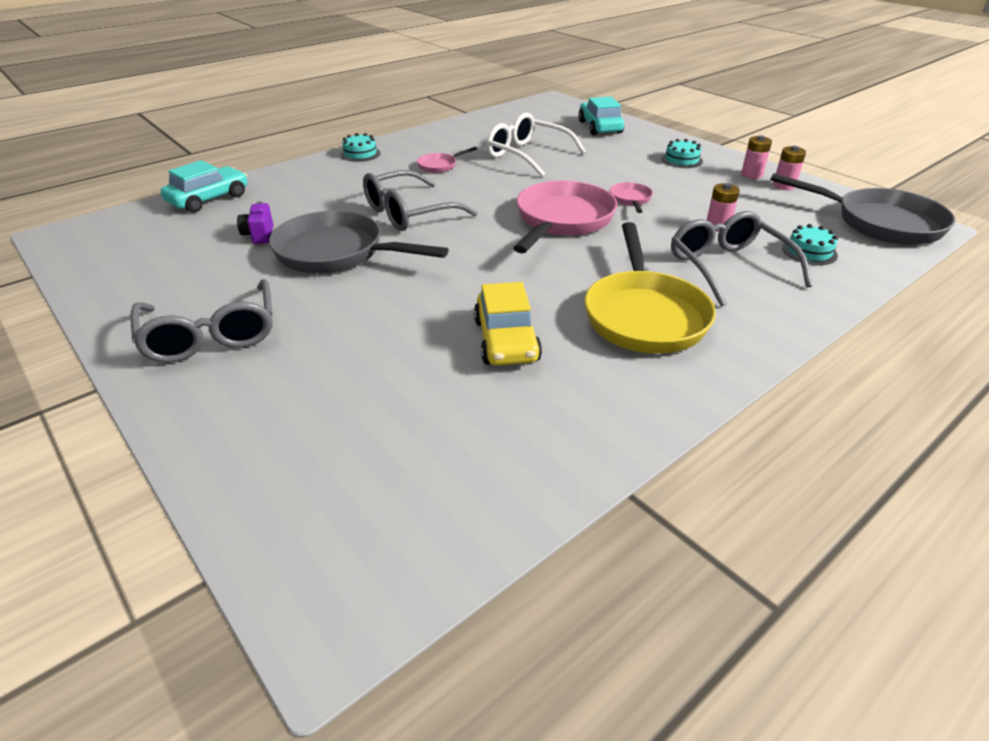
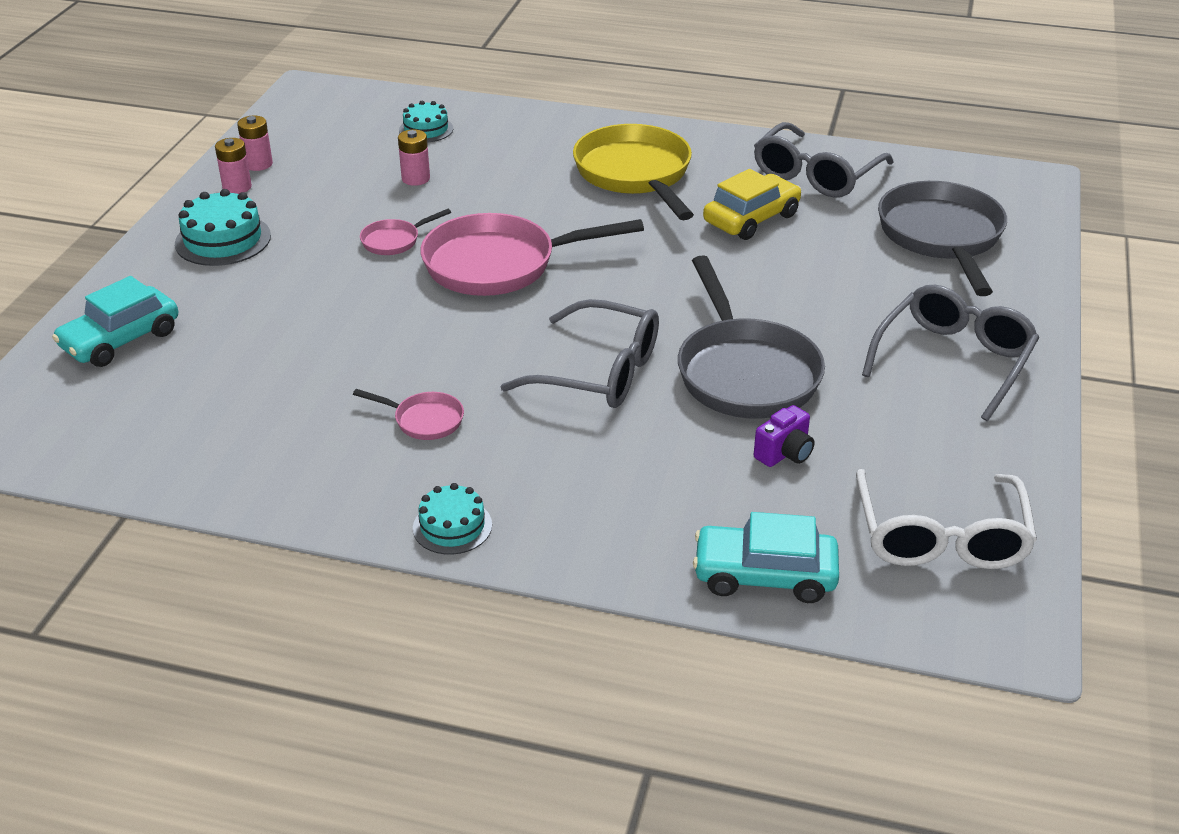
camera: 125 degrees left, 0 degrees up
white glasses [487,113,586,177] -> white glasses moved to [856,469,1037,569]
yellow pan [585,222,716,354] -> yellow pan turned 75 degrees counterclockwise [573,124,694,220]
turquoise cake [661,139,703,168] -> turquoise cake [175,189,271,266], size x1.54
grey glasses [671,211,813,307] -> grey glasses moved to [754,122,894,198]
grey pan [770,173,955,245] -> grey pan moved to [878,181,1007,296]

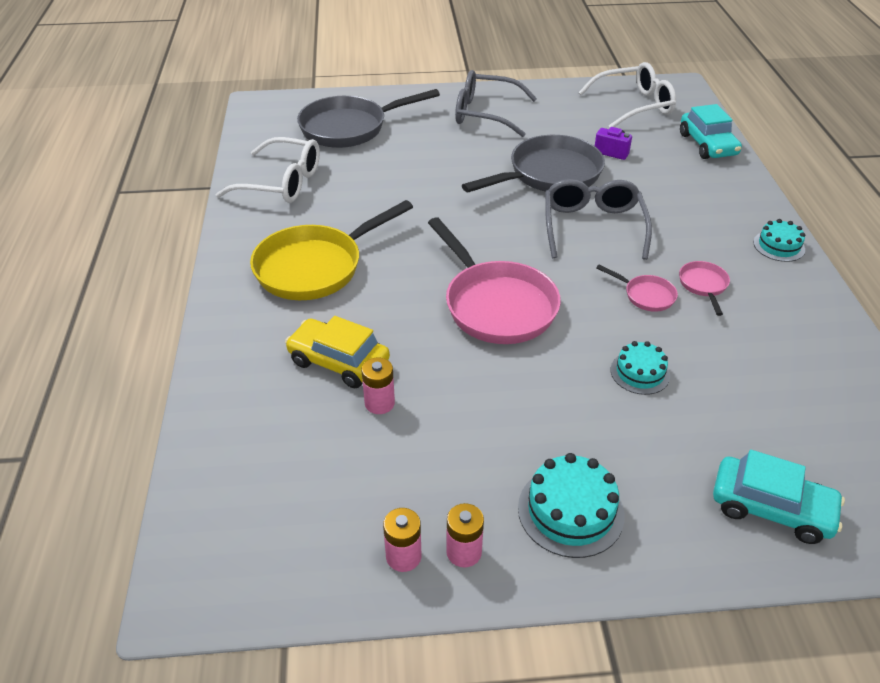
camera: 110 degrees left, 5 degrees up
pink pan [360,209,451,255] -> pink pan moved to [596,264,678,312]
turquoise cake [399,101,453,142] -> turquoise cake moved to [611,341,670,395]
yellow car [703,169,801,240] -> yellow car moved to [285,316,390,389]
grey glasses [754,122,894,198] -> white glasses [215,137,320,203]

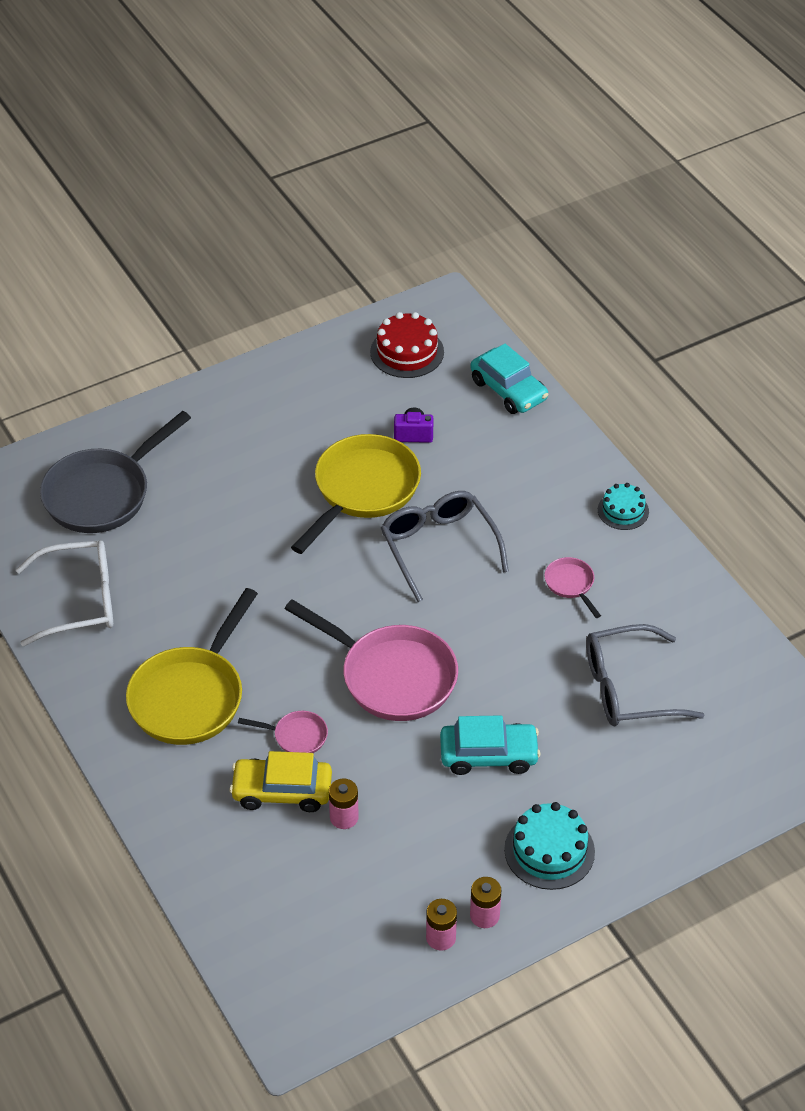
camera: 25 degrees left, 5 degrees up
grey glasses [455,70,537,137] -> grey glasses moved to [586,624,705,726]
grey pan [462,135,605,192] -> yellow pan [291,434,421,554]
white glasses [578,62,676,127] -> red cake [370,312,444,378]
pink pan [596,264,678,312] -> pink pan moved to [238,711,328,753]
turquoise cake [611,341,670,395] -> none
turquoise car [713,450,845,544] -> turquoise car moved to [440,715,541,775]

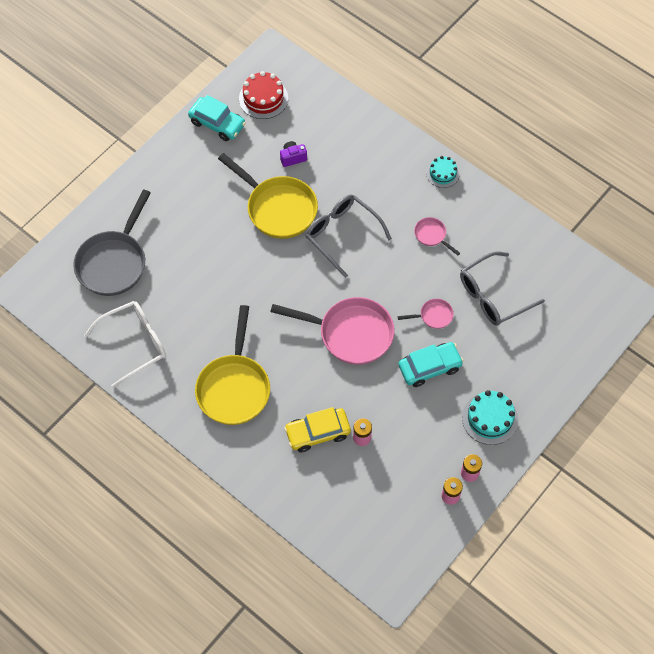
camera: 20 degrees left, 15 degrees up
pink pan [238,711,328,753] -> pink pan moved to [398,299,454,329]
yellow pan [291,434,421,554] -> yellow pan turned 120 degrees clockwise [218,153,318,239]
turquoise car [471,344,548,414] -> turquoise car moved to [188,95,246,141]

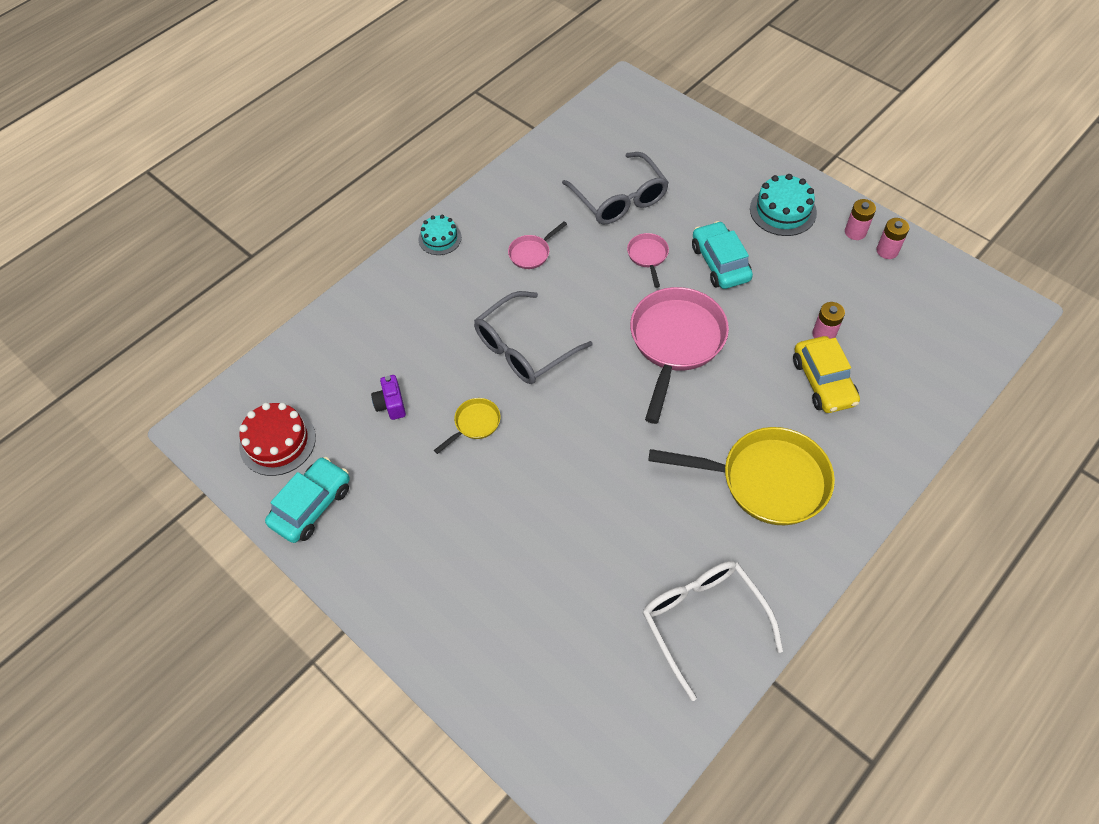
camera: 85 degrees left, 5 degrees down
grey pan [73,189,151,296] -> none
yellow pan [218,153,318,239] -> yellow pan [434,398,501,454], size x0.45

